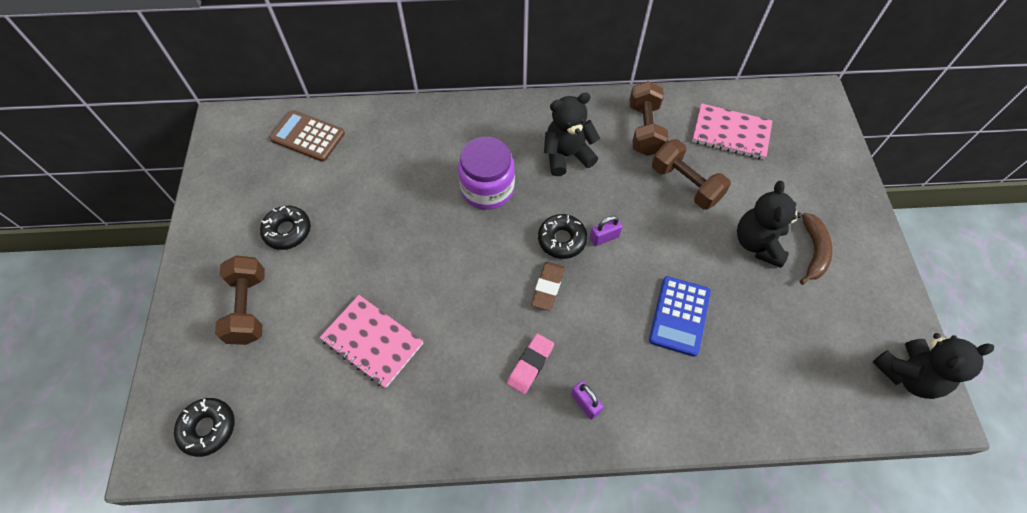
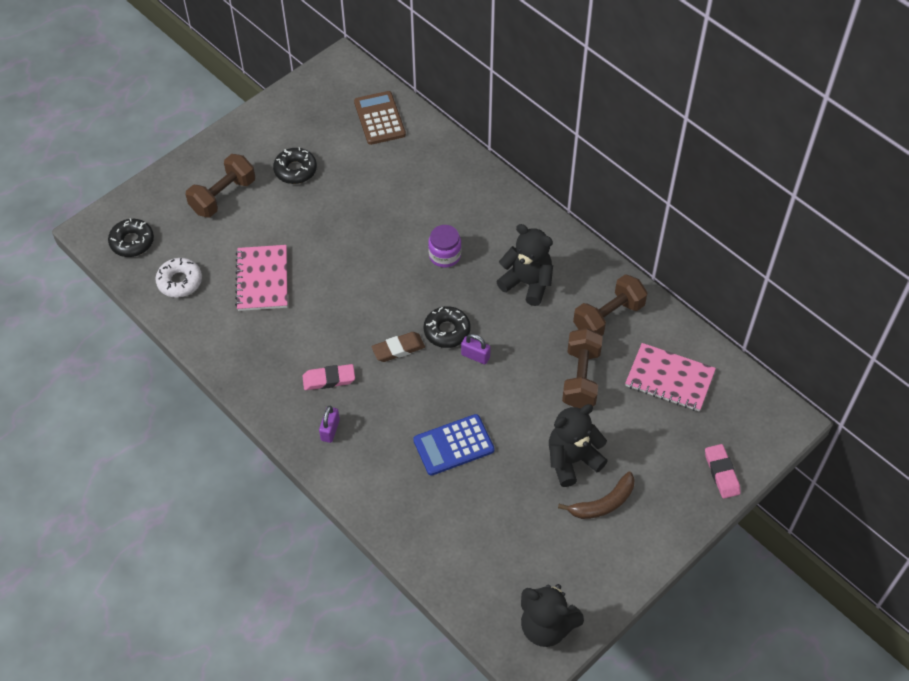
camera: 50 degrees right, 5 degrees down
purple jar [458,137,515,210] -> purple jar [428,225,461,268], size x0.63
pink notebook [692,103,772,160] -> pink notebook turned 45 degrees counterclockwise [625,343,716,411]
none -> white donut [155,258,202,298]
none -> pink eraser [705,444,741,499]

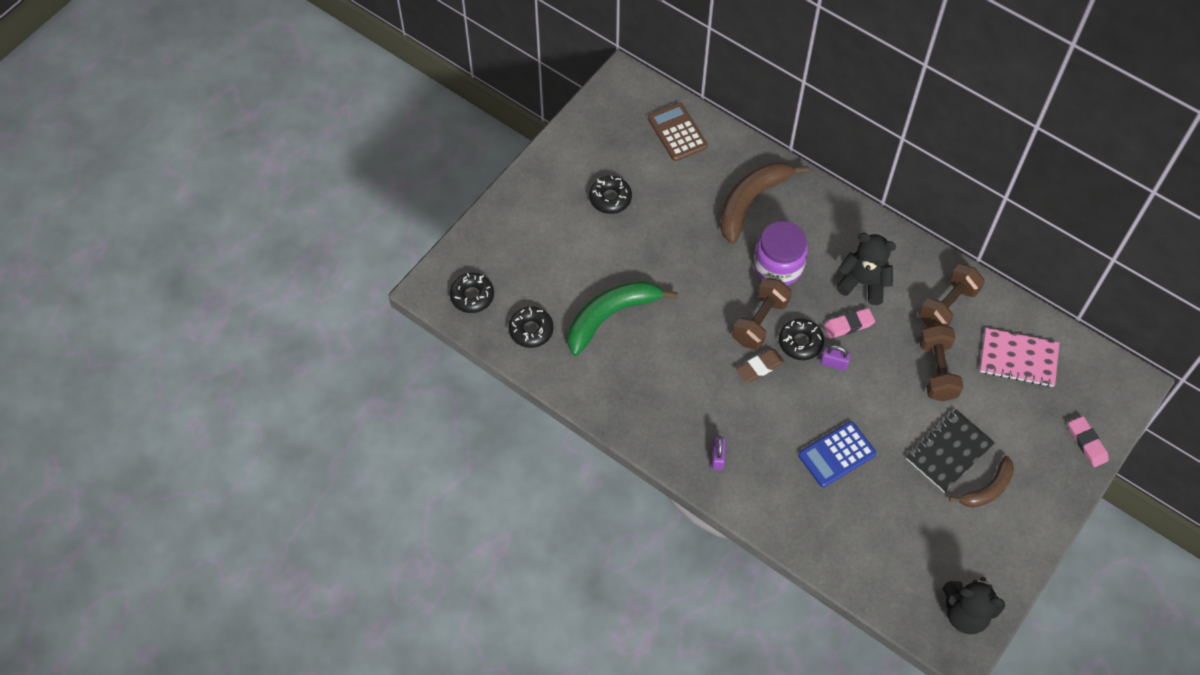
camera: 10 degrees left, 5 degrees up
white donut [155,258,202,298] -> black donut [508,306,554,348]
brown dumbbell [185,154,255,217] -> brown dumbbell moved to [732,278,792,350]
pink notebook [235,245,287,311] -> green banana [568,280,678,356]
pink eraser [303,364,355,390] -> pink eraser moved to [824,308,875,339]
purple jar [428,225,461,268] -> purple jar [754,221,808,286], size x1.60
black teddy bear [549,404,608,487] -> black notebook [906,410,995,493]
none -> brown banana [720,162,809,244]

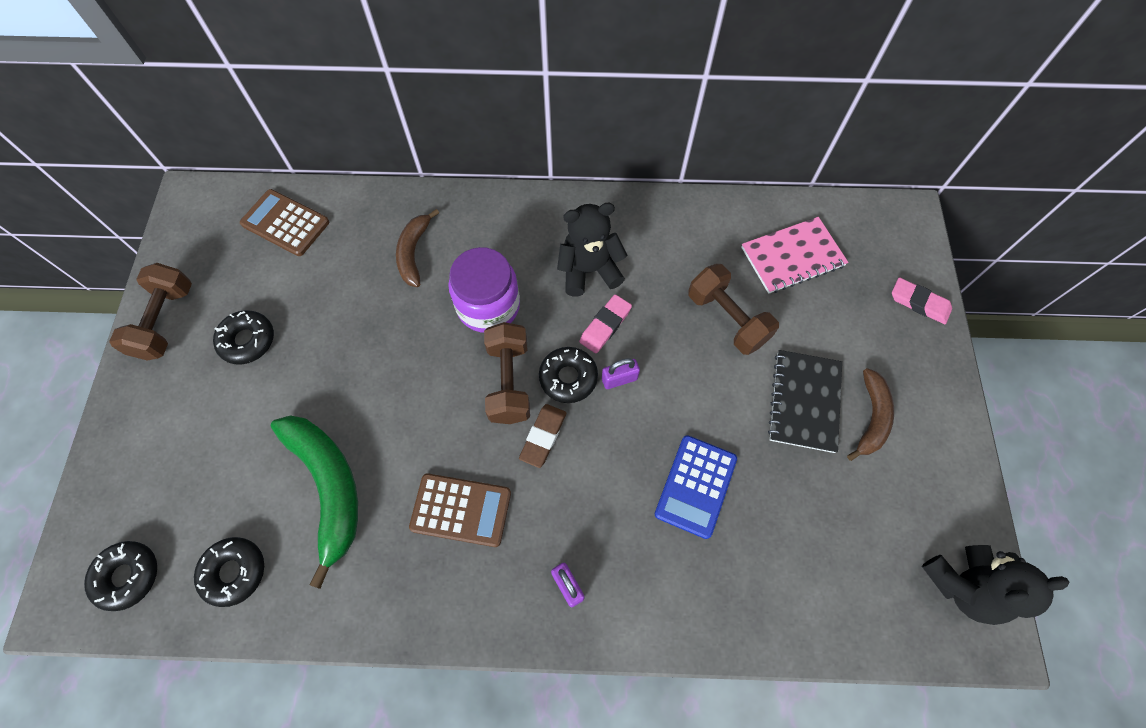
camera: 35 degrees left, 5 degrees up
green banana [568,280,678,356] -> green banana turned 135 degrees clockwise [270,415,358,589]
brown banana [720,162,809,244] -> brown banana [396,209,439,287], size x0.60
brown dumbbell [918,264,985,327] -> brown dumbbell moved to [109,263,192,360]
none -> brown calculator [409,473,511,547]

